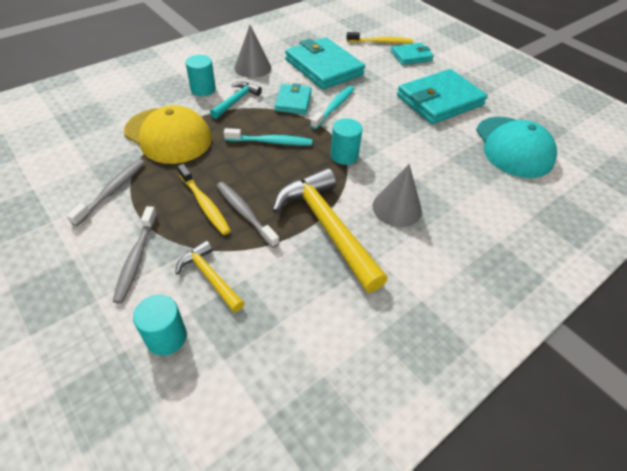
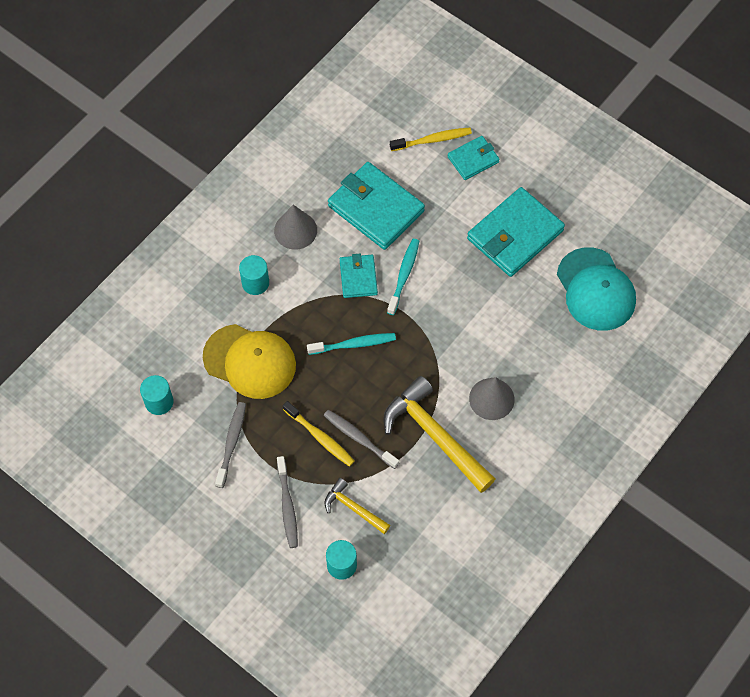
camera: 10 degrees left, 15 degrees up
turquoise hammer [210,82,262,119] -> none
turquoise cylinder [330,118,363,165] -> turquoise cylinder moved to [140,375,173,415]

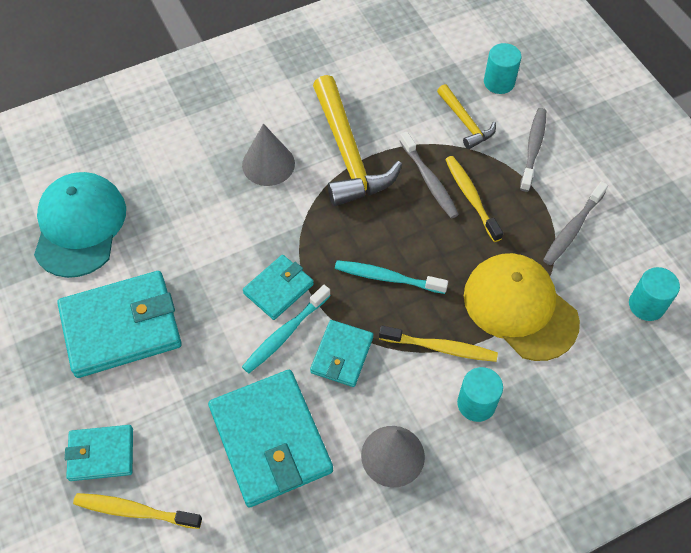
camera: 155 degrees left, 5 degrees down
none -> turquoise wallet [243,255,314,320]
none -> yellow toothbrush [379,326,498,362]

